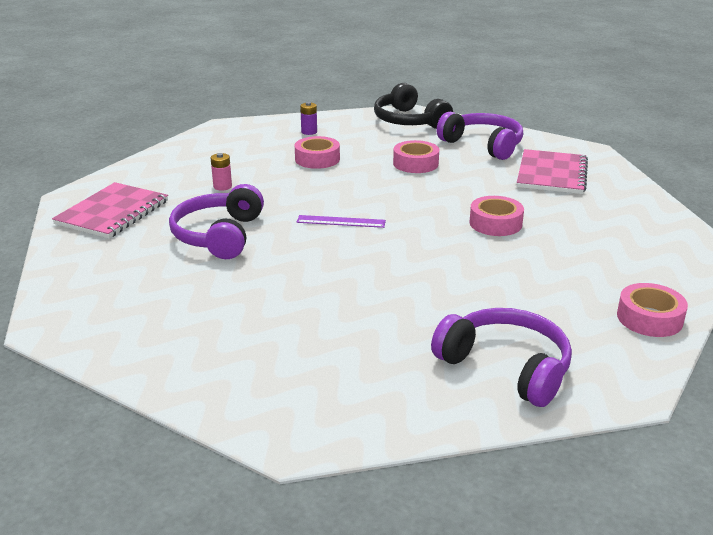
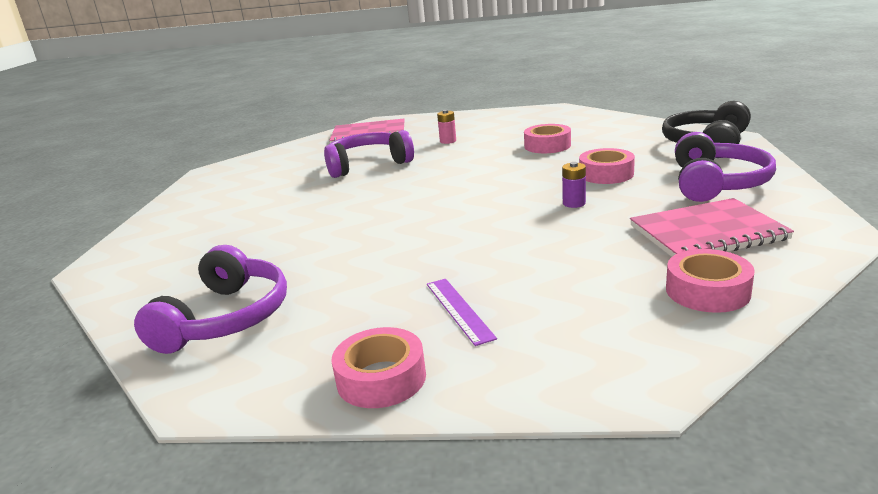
camera: 65 degrees right, 5 degrees down
purple ruler [297,215,386,228] -> purple ruler moved to [427,279,497,346]
purple battery [300,102,317,135] -> purple battery moved to [562,162,586,208]
pink tape [469,196,524,236] -> pink tape moved to [666,249,755,313]

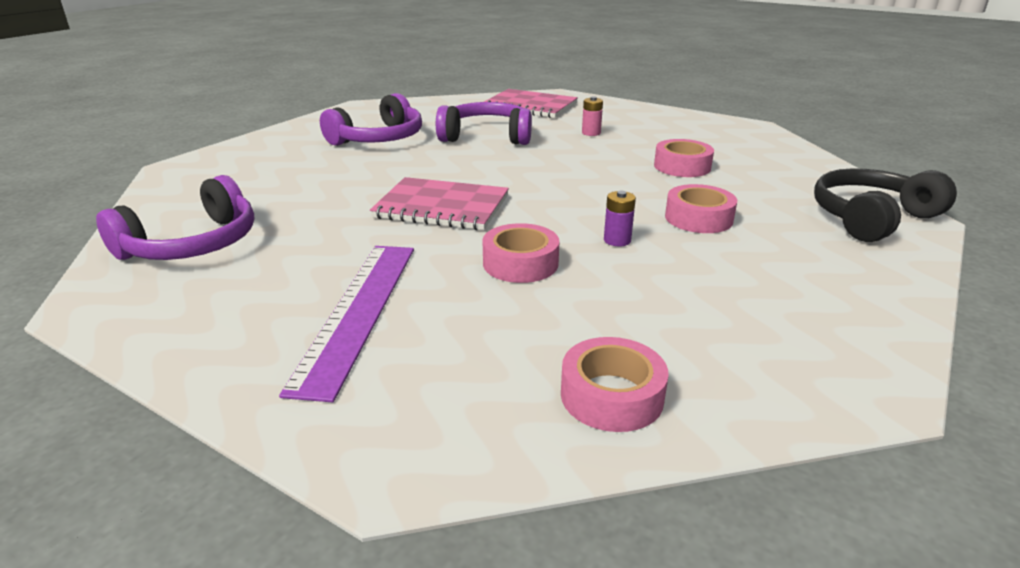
camera: 25 degrees right, 5 degrees up
pink tape [331,327,426,408] -> pink tape moved to [483,223,560,283]
purple ruler [427,279,497,346] -> purple ruler [279,246,414,402], size x1.88
pink notebook [630,198,794,257] -> pink notebook moved to [370,177,509,230]
purple headphones [675,132,776,202] -> purple headphones moved to [320,93,422,146]

